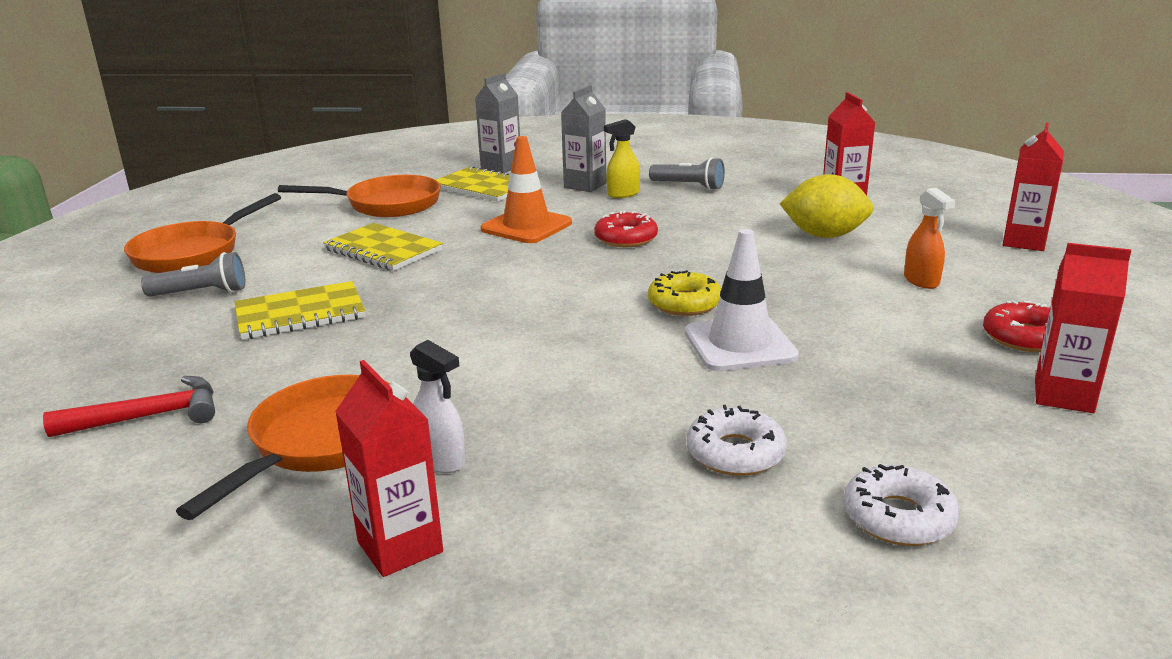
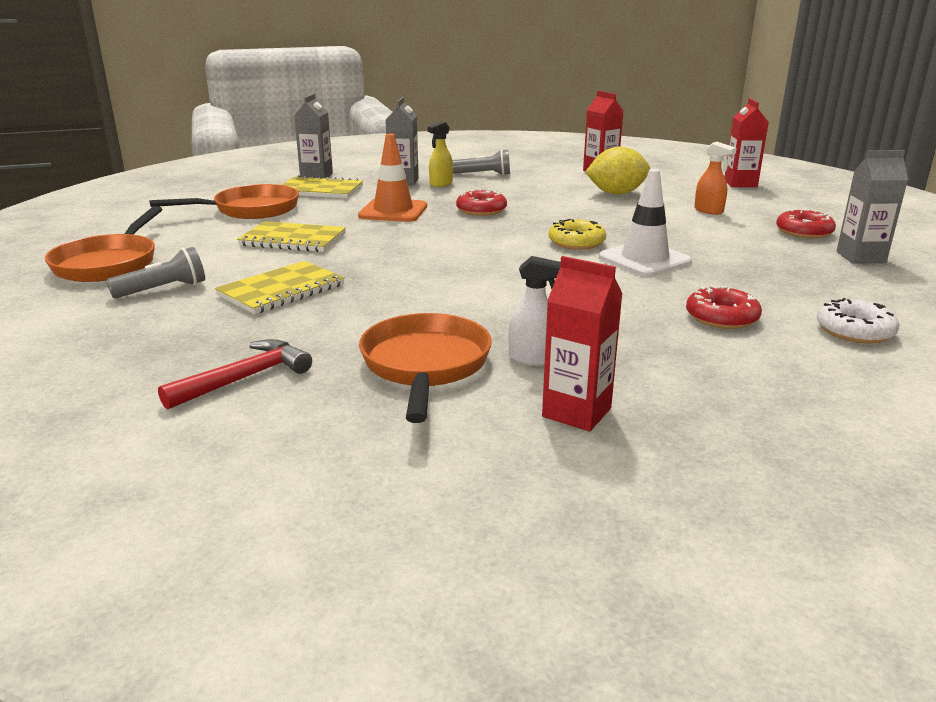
camera: 25 degrees left, 0 degrees up
white donut [687,405,787,476] -> red donut [686,285,762,329]
red carton [1035,243,1131,413] -> grey carton [836,150,908,264]

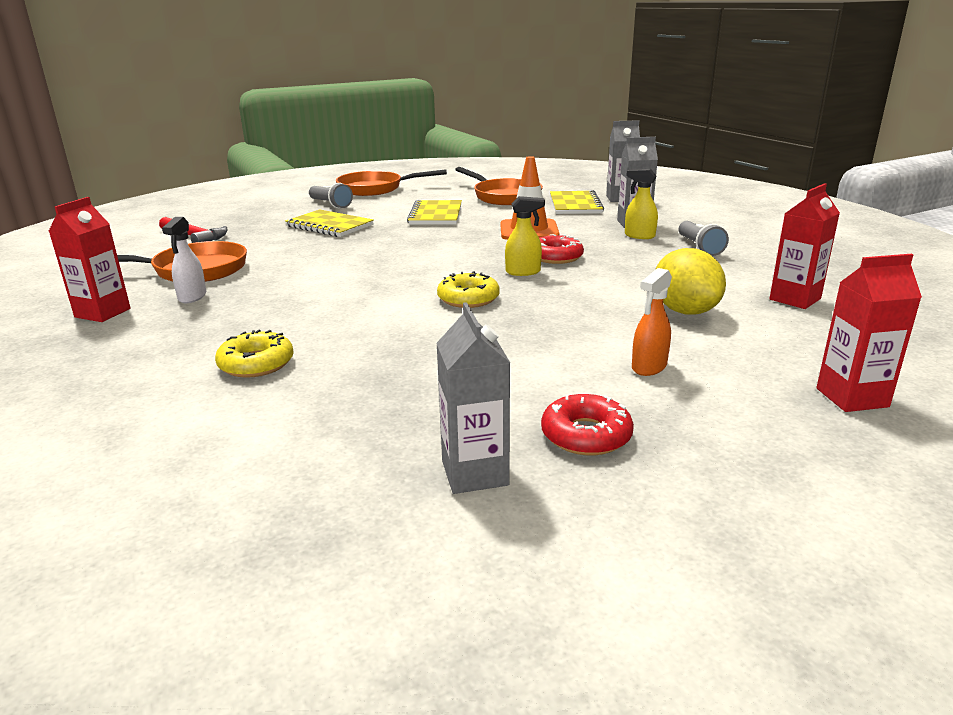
camera: 80 degrees right, 0 degrees up
white traffic cone [599,169,692,277] -> none
red donut [686,285,762,329] -> yellow donut [215,329,294,378]
white donut [817,298,900,344] -> none
none -> yellow spray bottle [505,196,545,276]

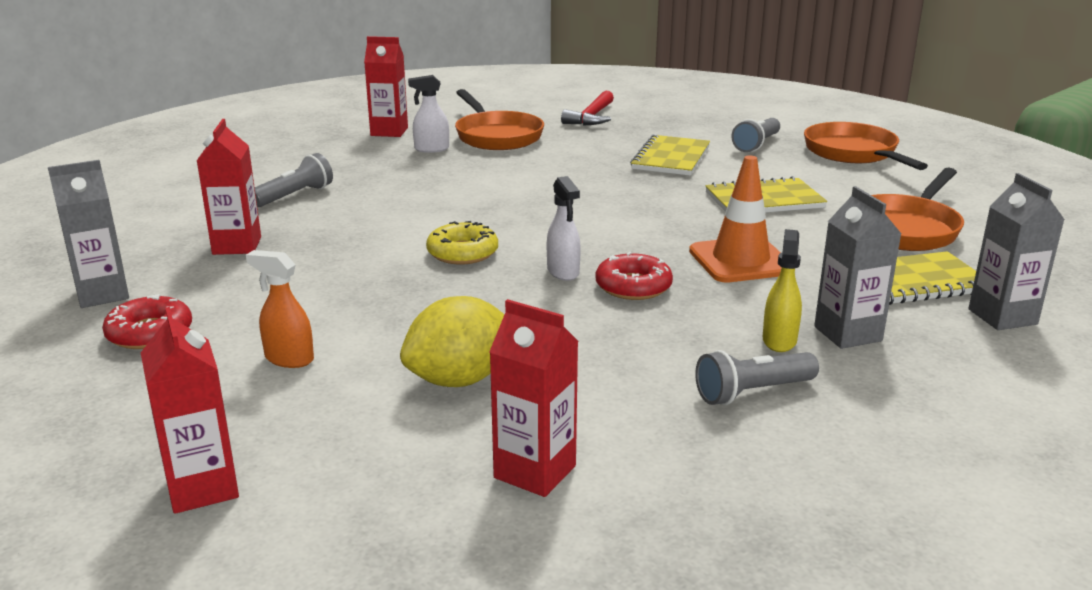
camera: 75 degrees right, 0 degrees up
yellow donut [215,329,294,378] -> grey flashlight [255,153,333,207]
yellow spray bottle [505,196,545,276] -> white spray bottle [547,176,581,281]
none -> red carton [197,119,261,255]

